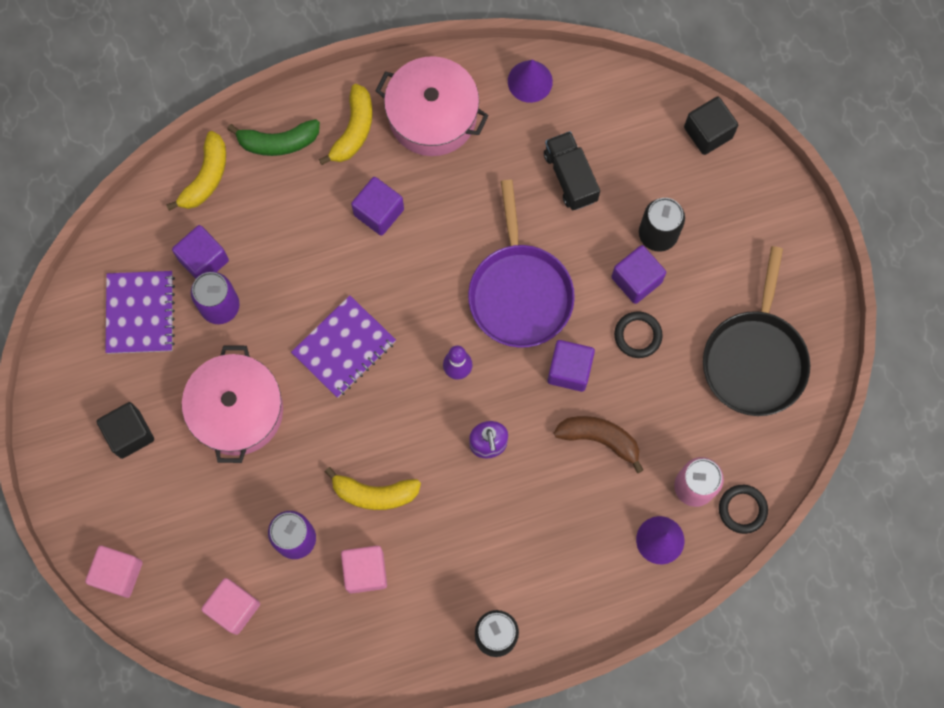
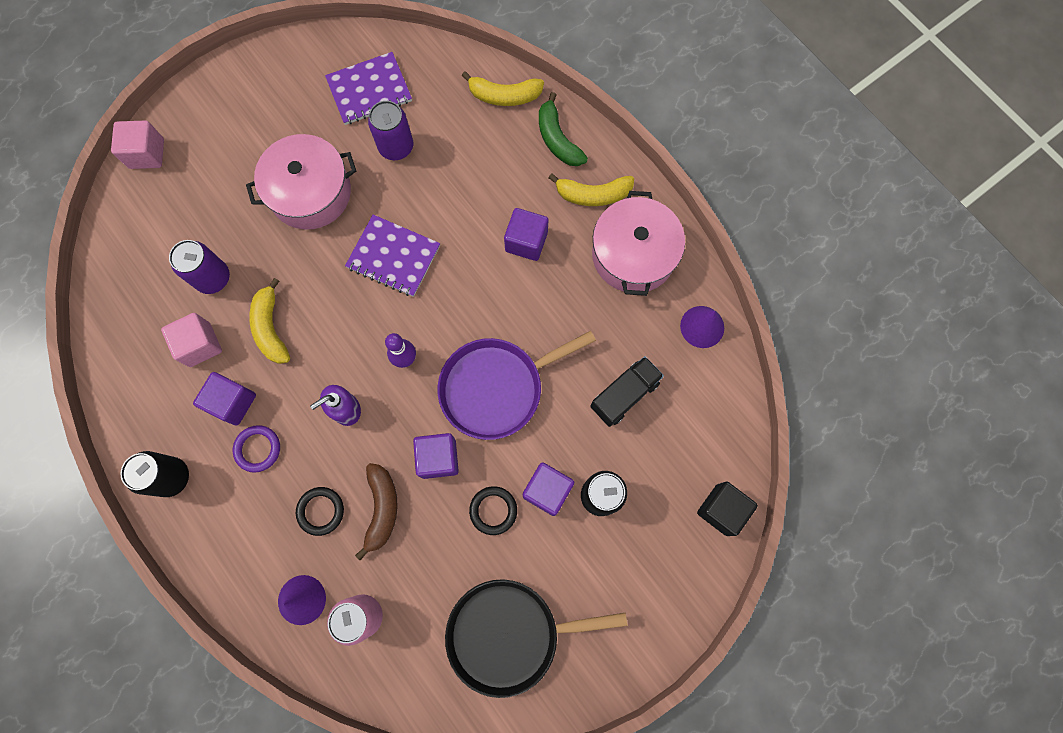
camera: 70 degrees right, 0 degrees up
black cube [97,402,154,459] -> none
purple cube [172,225,229,279] -> purple cube moved to [193,372,256,426]
pink cube [201,578,260,635] -> none
black ring [719,485,768,534] -> black ring moved to [296,487,344,536]
none -> purple ring [233,425,280,473]

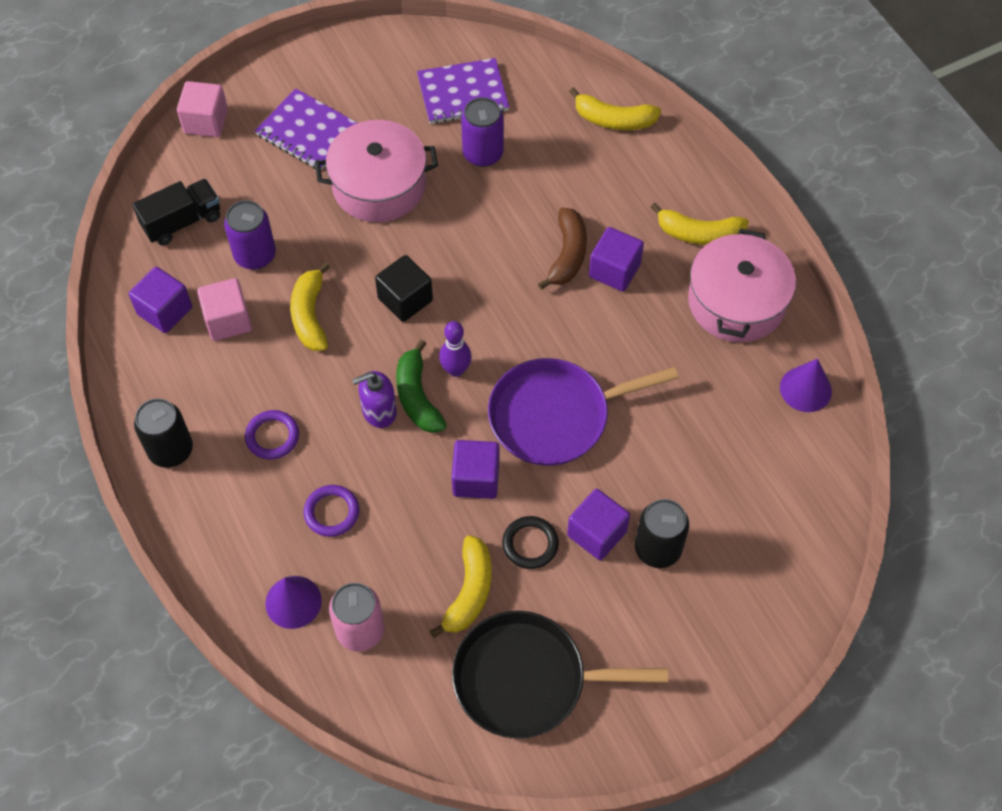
camera: 10 degrees right, 15 degrees down
purple cube [193,372,256,426] -> purple cube moved to [129,267,192,333]
black ring [296,487,344,536] -> purple ring [304,485,359,537]
purple notebook [345,215,440,297] -> purple notebook moved to [255,88,357,170]
brown banana [355,463,398,560] -> brown banana moved to [538,208,587,290]
green banana [539,92,588,166] -> green banana moved to [396,340,447,433]
black truck [590,356,664,427] -> black truck moved to [132,179,220,245]
black cube [697,482,758,536] -> black cube moved to [375,255,433,322]
none -> yellow banana [430,535,492,638]

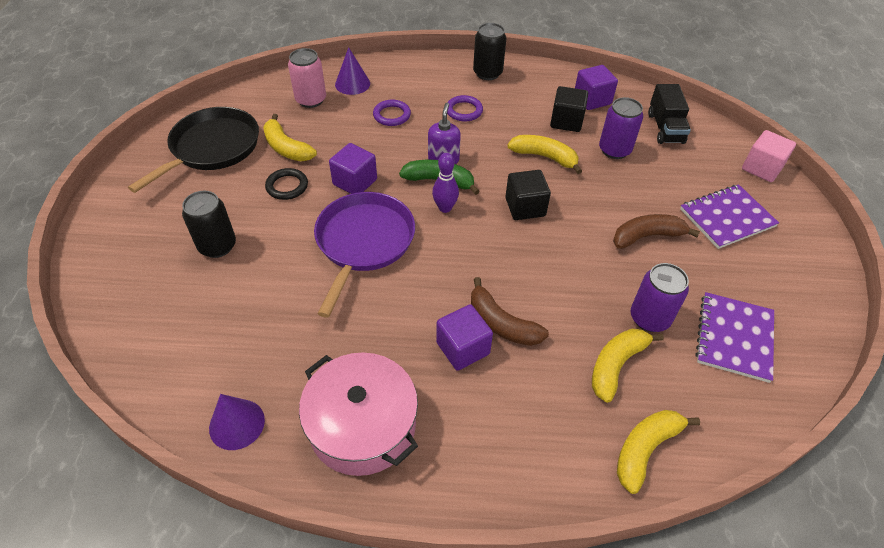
camera: 120 degrees right, 10 degrees down
pink cube [197,278,252,341] -> black cube [550,86,588,132]
pink pot [315,120,438,222] -> brown banana [613,214,700,249]
purple cube [567,489,630,560] -> none
yellow banana [650,203,749,245] -> yellow banana moved to [592,329,664,403]

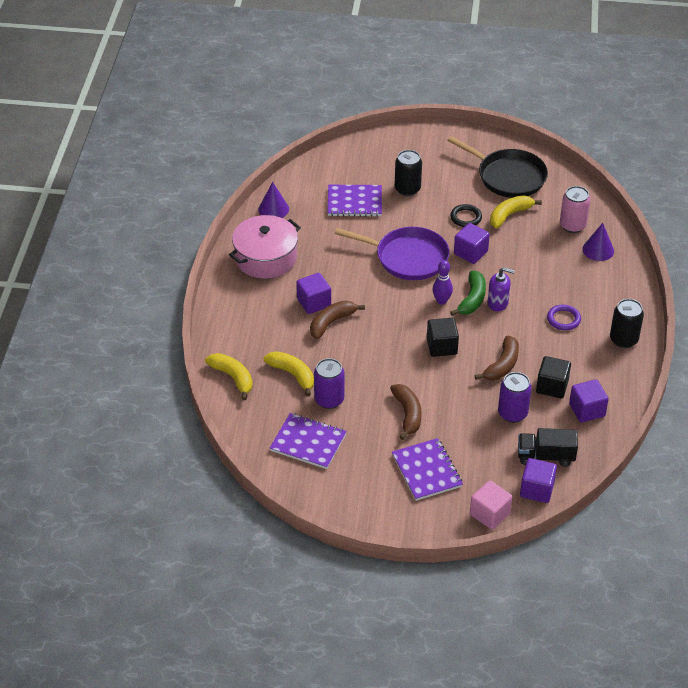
camera: 95 degrees right, 5 degrees down
purple ring [373,100,411,126] -> none
yellow banana [507,135,582,174] -> brown banana [475,335,519,381]
none -> purple notebook [327,185,382,217]
none -> purple cube [520,458,557,503]

